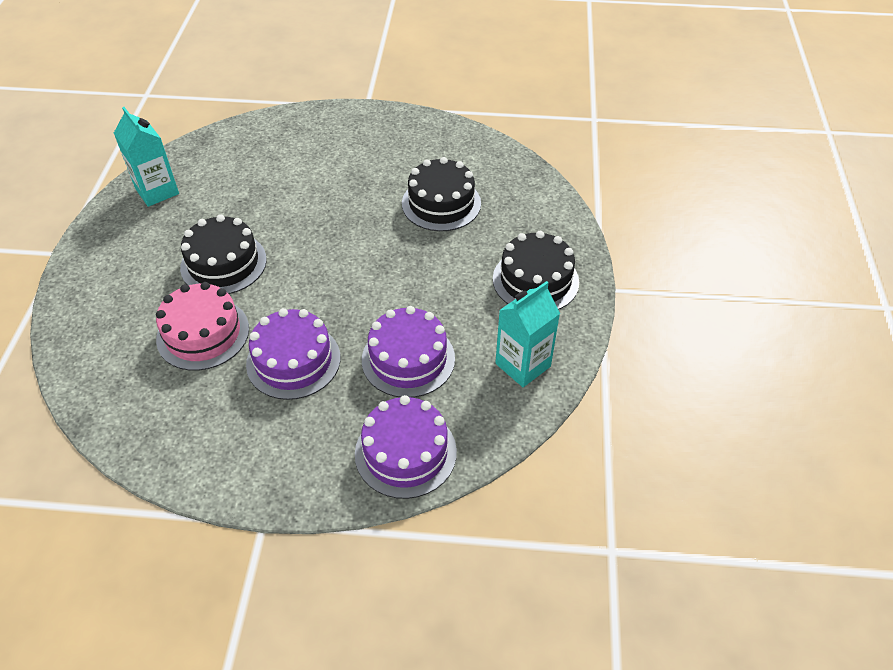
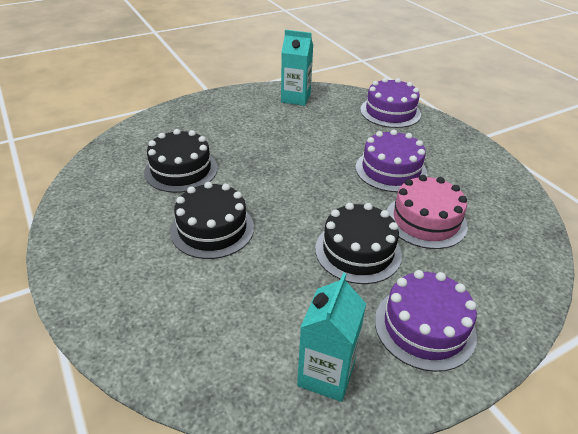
camera: 125 degrees left, 10 degrees down
purple cake [362,306,455,398] -> purple cake moved to [375,270,477,372]
black cake [493,231,579,310] -> black cake moved to [170,182,254,259]

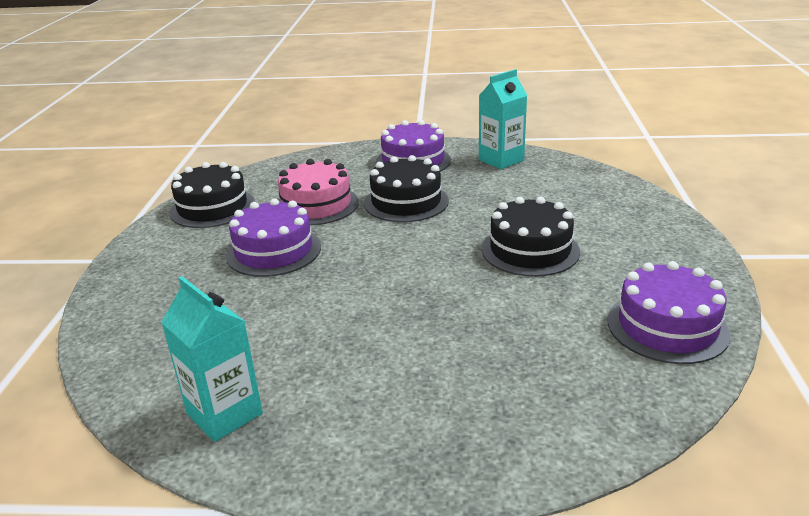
camera: 145 degrees left, 10 degrees down
black cake [144,129,218,193] -> black cake moved to [170,162,255,228]
purple cake [360,78,421,128] -> purple cake moved to [607,261,731,364]

